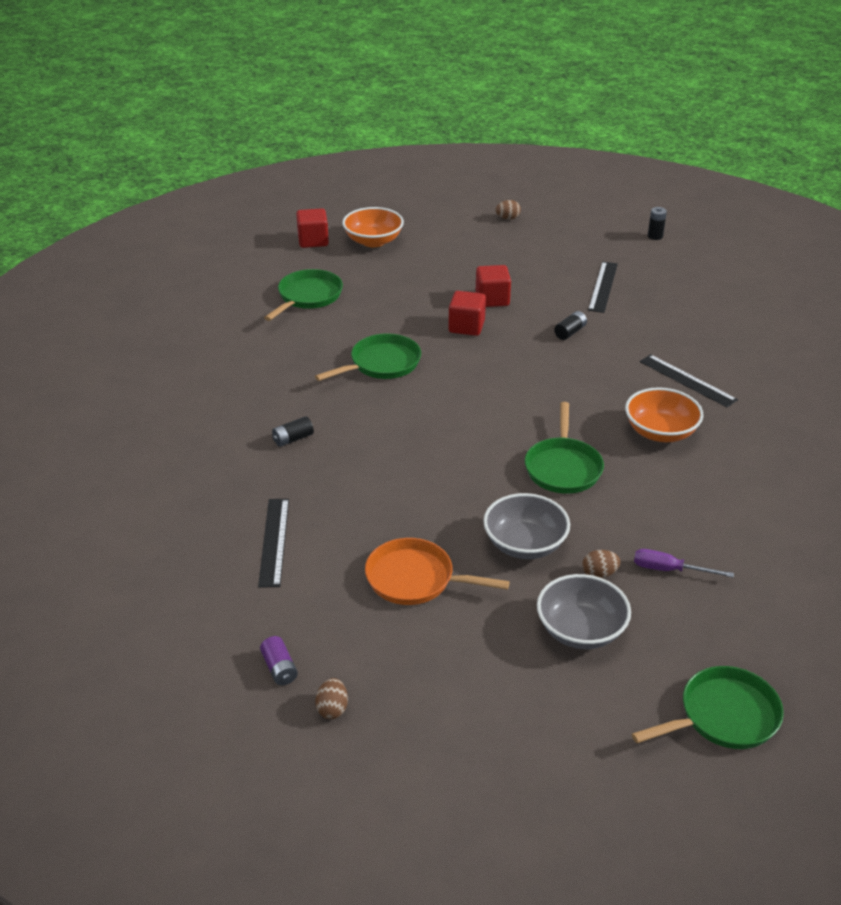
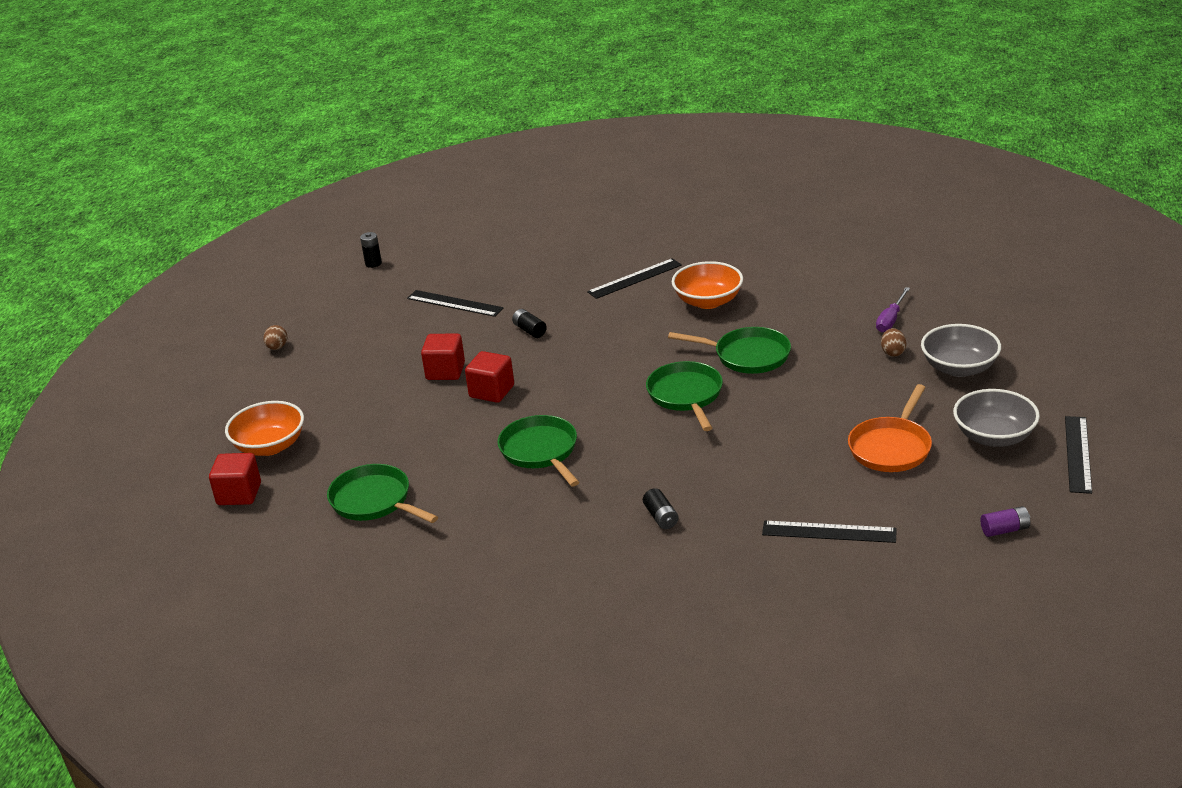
camera: 75 degrees left, 5 degrees down
brown egg [315,678,348,719] -> none
grey bowl [483,493,570,559] -> grey bowl moved to [953,389,1040,447]
green pan [632,666,784,749] -> green pan moved to [646,361,723,431]
none -> black ruler [1065,416,1092,494]

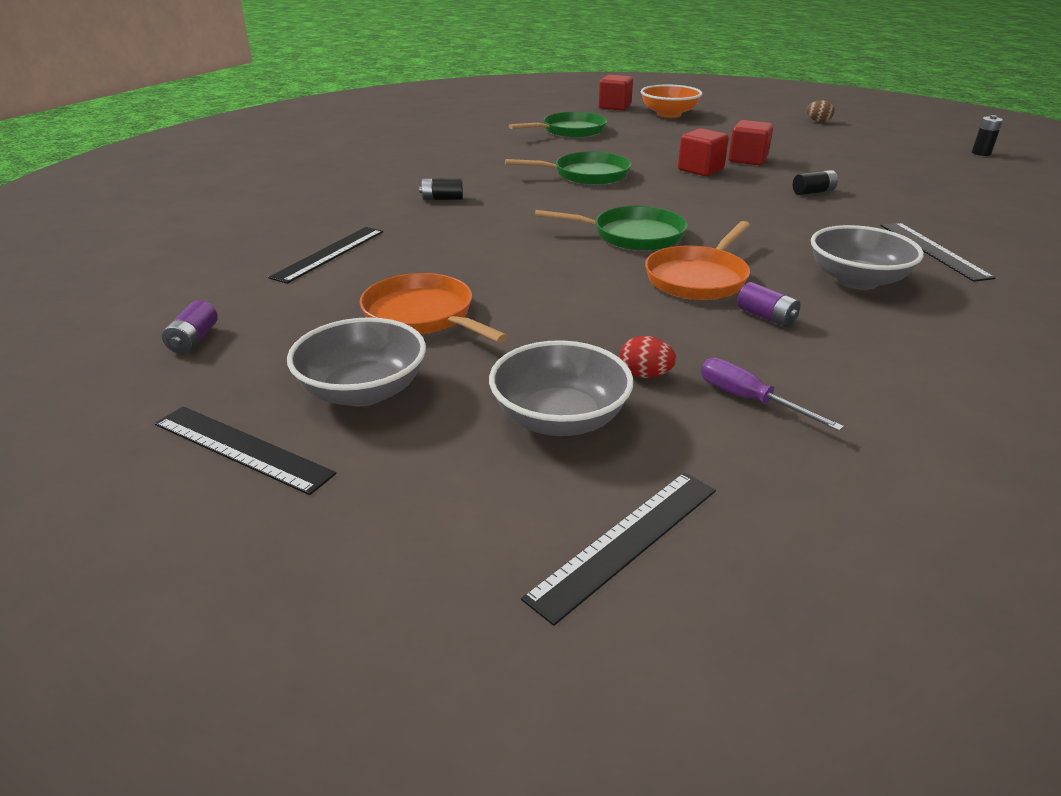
camera: 105 degrees right, 0 degrees up
black ruler [407,290,503,317] -> black ruler moved to [521,472,716,626]
green pan [668,327,791,374] -> orange pan [645,221,750,300]
orange bowl [672,261,743,309] -> grey bowl [811,225,924,290]
brown egg [881,328,906,357] -> red egg [620,336,676,378]
none -> purple battery [737,282,801,327]

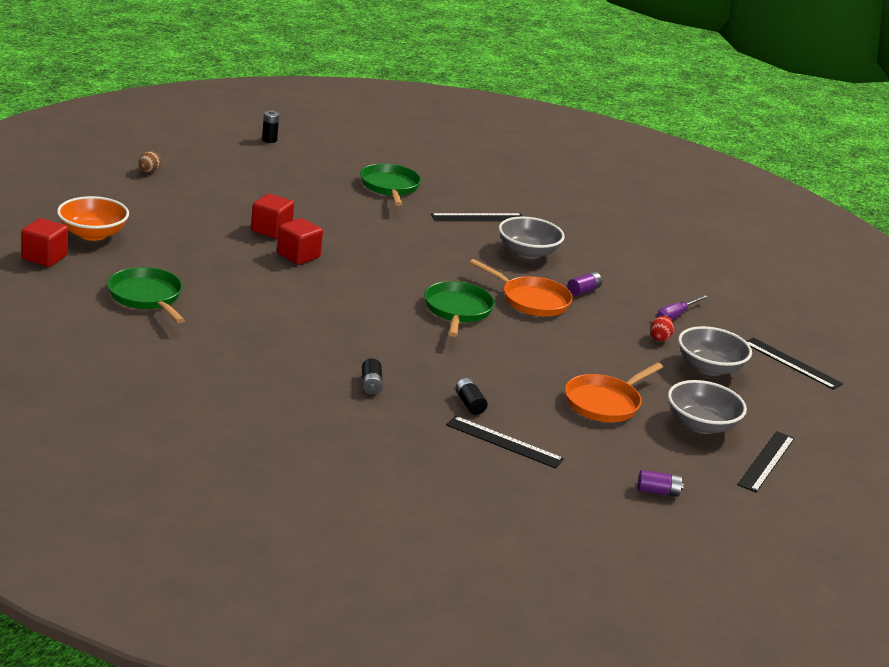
camera: 95 degrees left, 5 degrees down
green pan [505,152,631,185] -> green pan moved to [360,163,421,206]
black battery [793,170,838,195] -> black battery moved to [455,378,488,415]

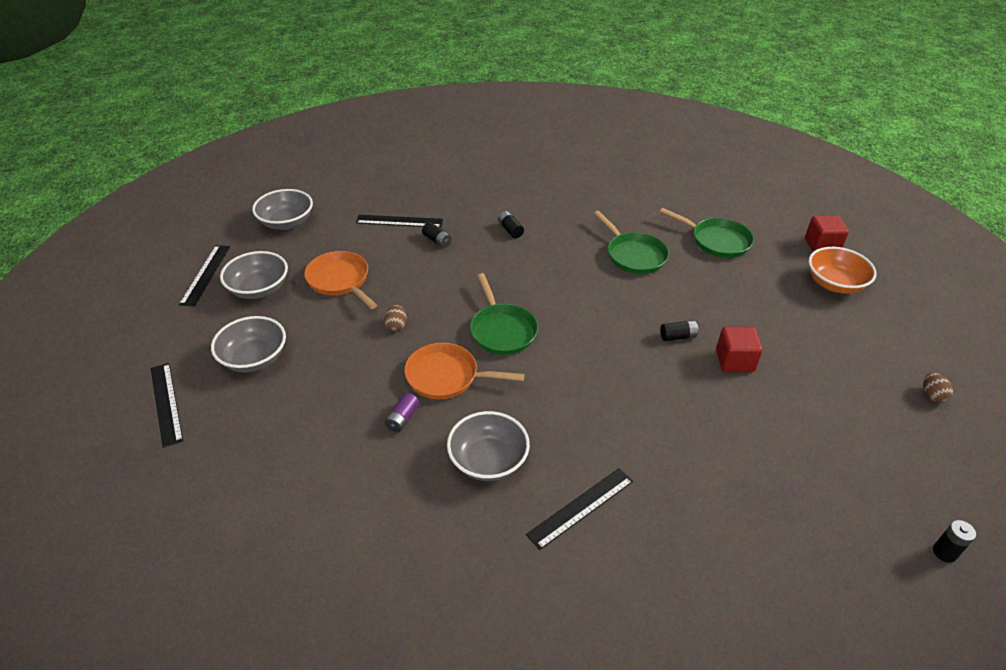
camera: 160 degrees right, 15 degrees up
red cube [277,218,323,265] -> black battery [660,320,699,341]
green pan [360,163,421,206] -> green pan moved to [594,211,669,274]
orange pan [565,362,663,422] -> orange pan turned 60 degrees counterclockwise [304,251,377,309]
purple battery [637,470,684,497] -> grey bowl [252,189,313,230]
red egg [650,316,674,341] -> none
purple screwdriver [657,295,709,320] -> none
black ruler [746,338,843,390] -> black ruler turned 45 degrees clockwise [151,363,183,448]
none -> brown egg [384,305,407,331]

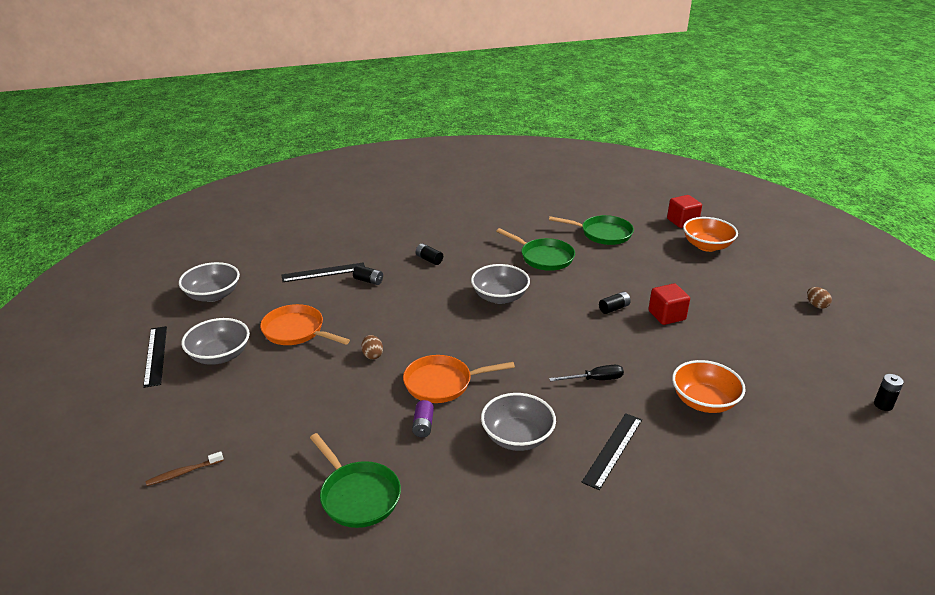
camera: 20 degrees left, 10 degrees down
black ruler [151,363,183,448] -> brown toothbrush [146,451,224,486]
grey bowl [211,316,286,373] -> grey bowl moved to [471,264,530,304]
green pan [470,273,538,355] -> green pan moved to [310,433,401,528]
none -> black screwdriver [549,365,624,381]
none -> orange bowl [672,360,746,413]

